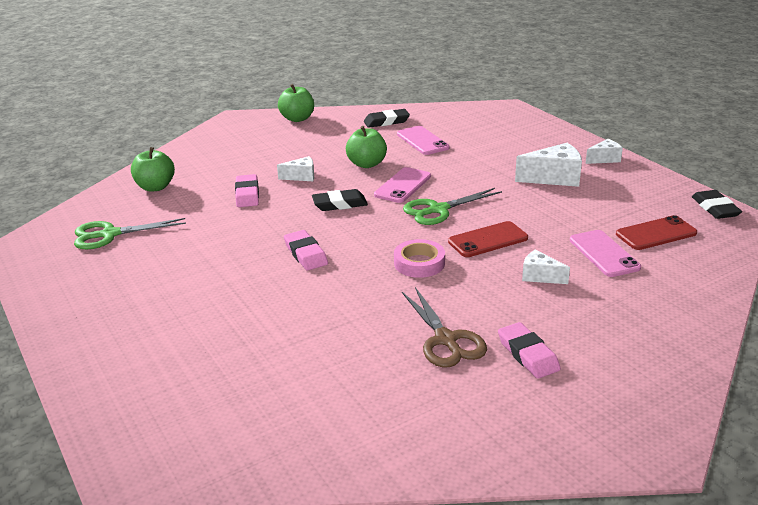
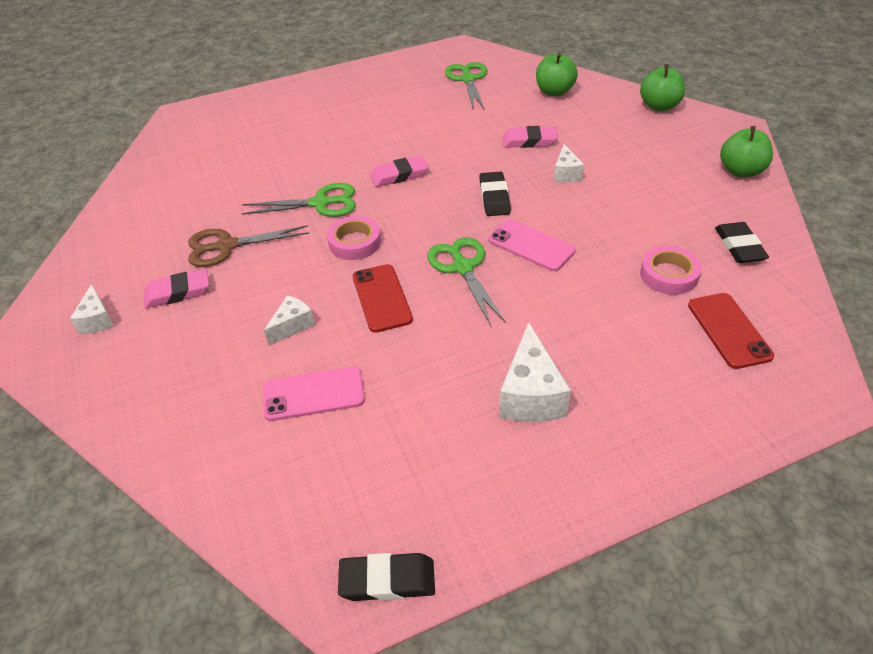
camera: 100 degrees right, 15 degrees up
green apple [346,126,387,168] -> green apple moved to [640,64,685,111]
pink phone [397,126,450,155] -> pink tape [640,246,702,295]
white cheese [585,139,623,164] -> white cheese moved to [70,284,115,334]
red phone [616,215,697,250] -> red phone moved to [688,293,774,369]
none -> green scissors [242,183,356,217]

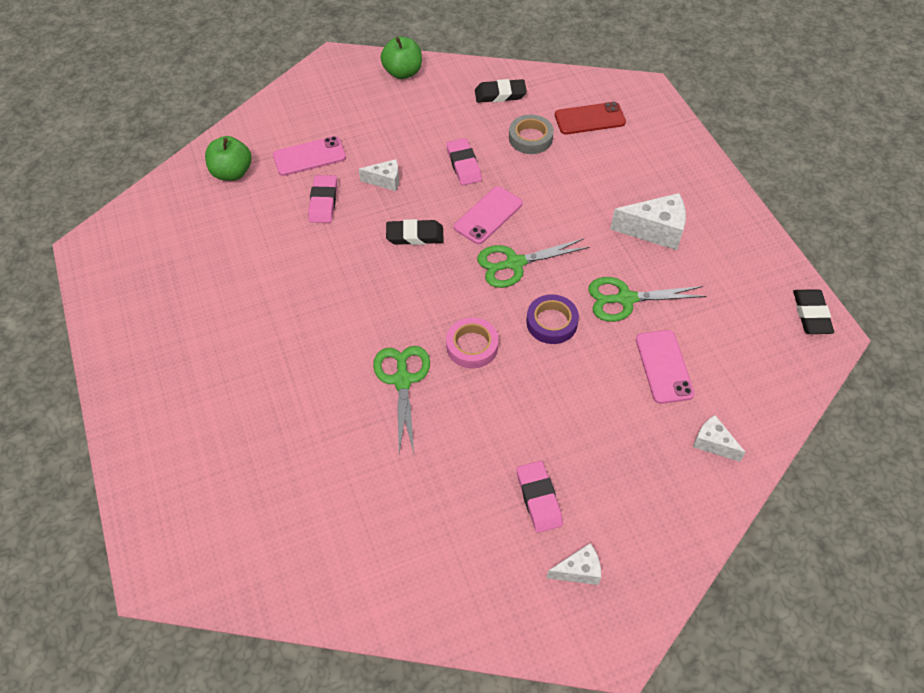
camera: 90 degrees left, 10 degrees up
brown scissors [188,225,309,267] -> none
white cheese [264,295,315,345] -> white cheese moved to [693,415,746,462]
red phone [353,264,413,333] -> purple tape [526,294,579,344]
pink eraser [370,156,428,187] -> pink eraser moved to [446,138,482,185]
green scissors [445,62,487,110] -> green scissors moved to [588,277,707,322]
green apple [640,64,685,111] -> none
pink tape [640,246,702,295] -> grey tape [509,114,554,154]
none -> pink phone [273,136,346,176]

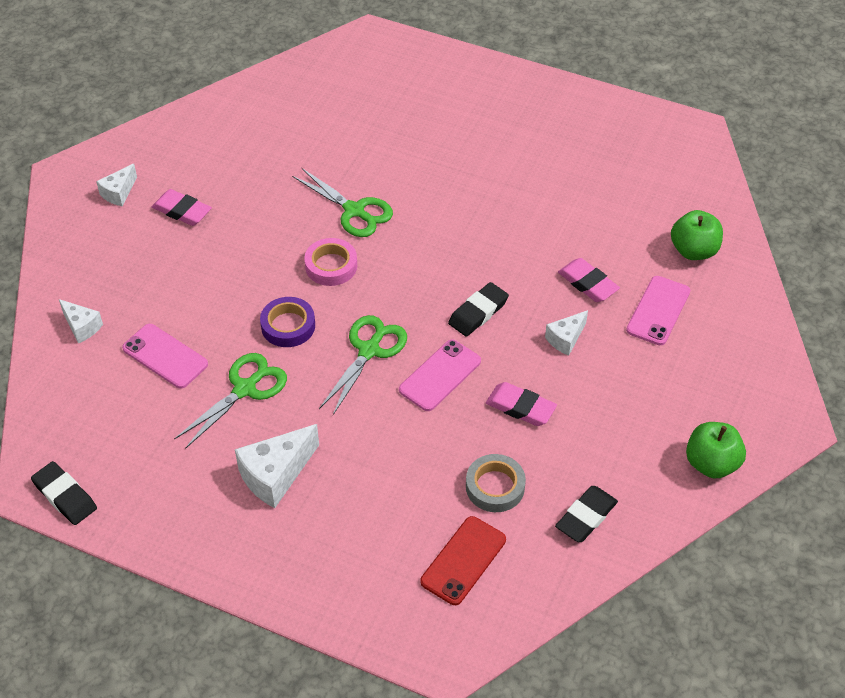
camera: 135 degrees right, 5 degrees down
pink phone [454,186,523,244] -> pink phone turned 45 degrees clockwise [399,339,481,411]
white cheese [693,415,746,462] -> white cheese turned 45 degrees clockwise [59,299,103,343]

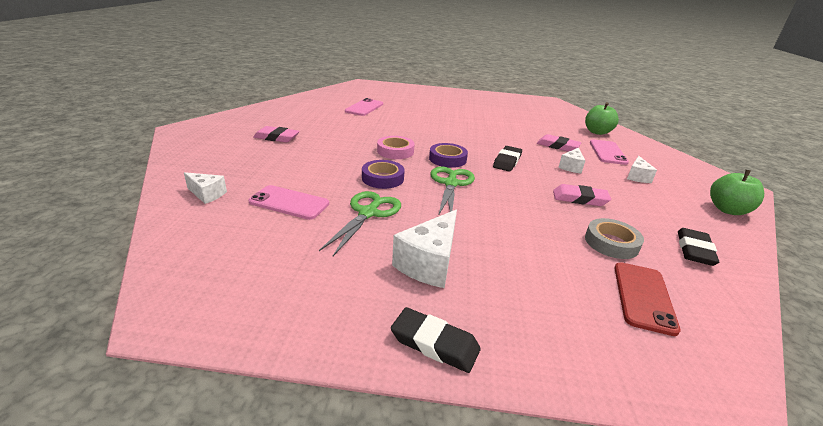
camera: 20 degrees left, 20 degrees down
black eraser [31,461,97,525] -> black eraser moved to [391,307,481,373]
white cheese [96,164,137,206] -> white cheese moved to [627,156,657,183]
green scissors [292,168,393,237] -> none
pink phone [399,339,481,411] -> pink phone moved to [345,98,383,116]
none -> purple tape [429,143,468,168]

